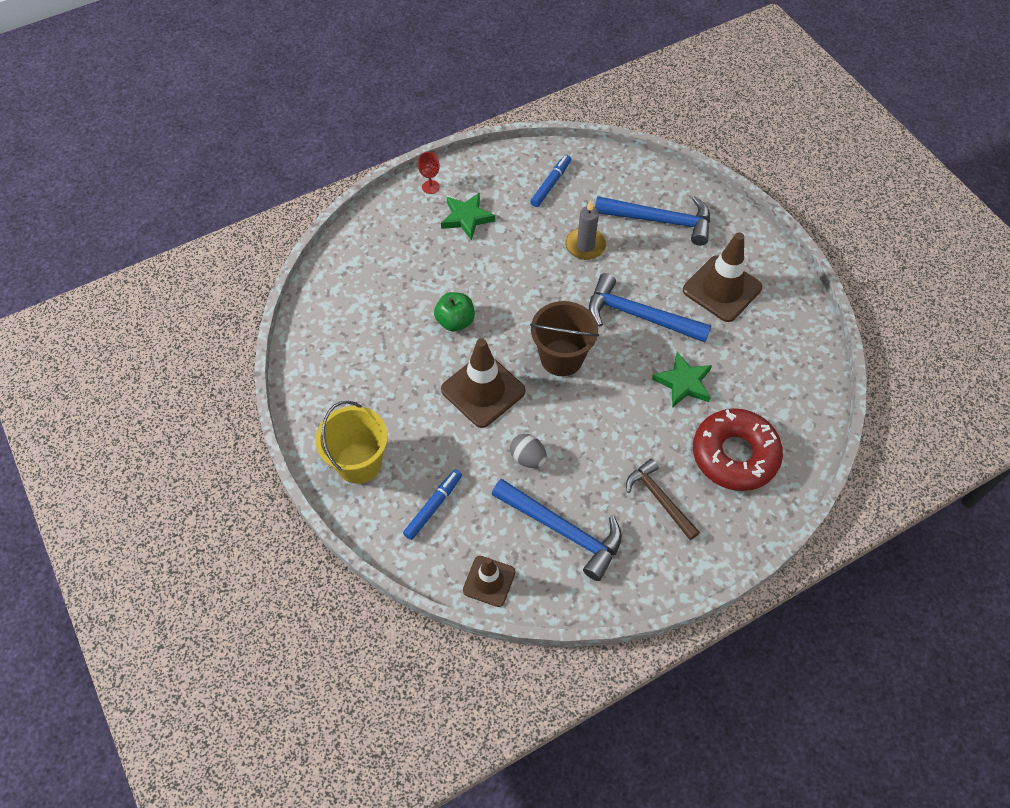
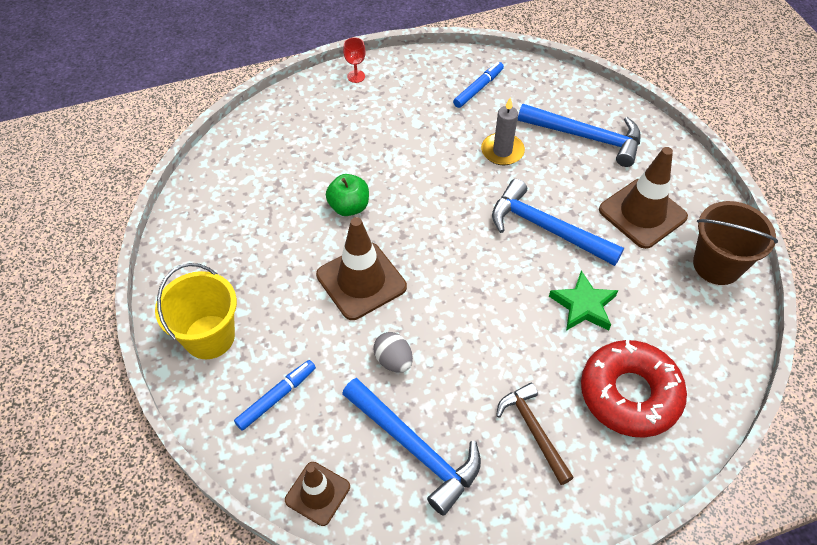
camera: 10 degrees right, 5 degrees down
green star [441,192,495,241] -> none
brown bucket [530,301,599,376] -> brown bucket moved to [693,201,778,285]

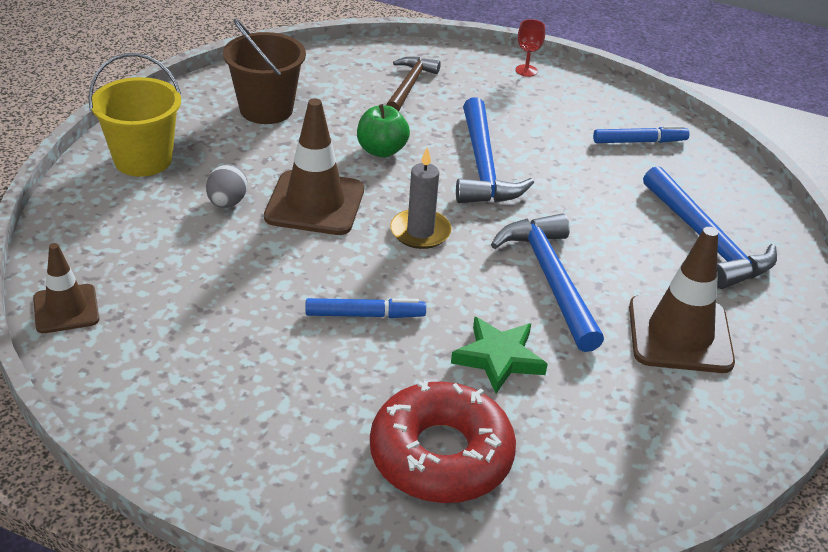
camera: 40 degrees right, 15 degrees down
blue marker [234,360,316,431] -> blue marker moved to [305,298,426,318]
blue hammer [342,378,481,516] -> blue hammer moved to [456,97,534,203]
grey egg [373,332,413,373] -> grey egg moved to [206,164,247,208]
grey candle [481,97,525,165] -> grey candle moved to [390,147,452,249]
brown hammer [496,383,574,485] -> brown hammer moved to [386,57,441,111]
brown bucket [693,201,778,285] -> brown bucket moved to [223,19,306,124]

